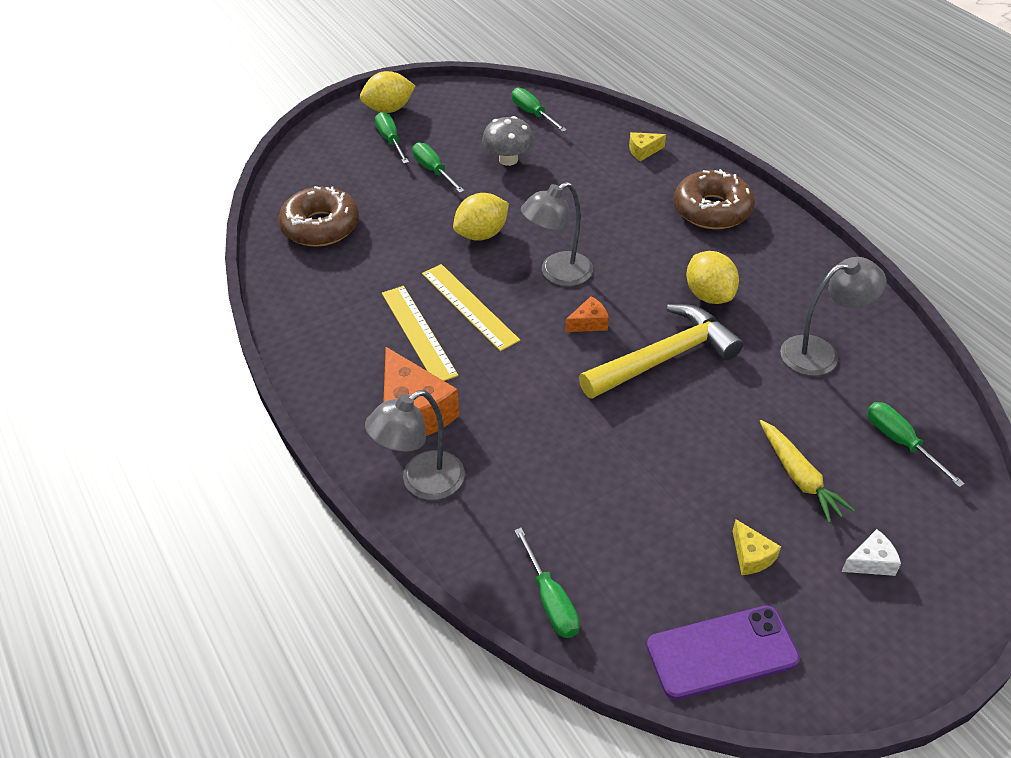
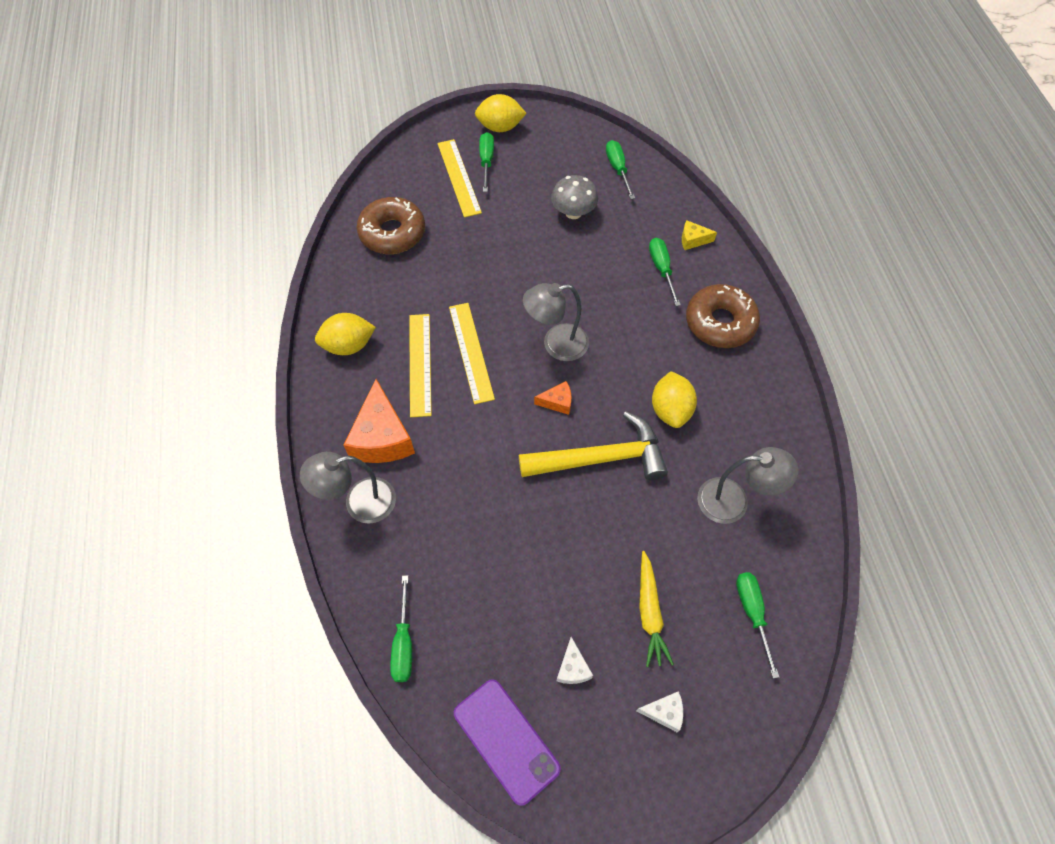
camera: 20 degrees right, 15 degrees up
green screwdriver [412,142,465,193] -> green screwdriver moved to [649,238,681,306]
yellow lemon [453,193,509,241] -> yellow lemon moved to [315,313,376,355]
purple phone [647,606,800,700] -> purple phone turned 45 degrees clockwise [454,679,561,806]
yellow cheese [733,519,781,575] -> white cheese [557,637,593,684]
none -> yellow ruler [437,139,482,217]

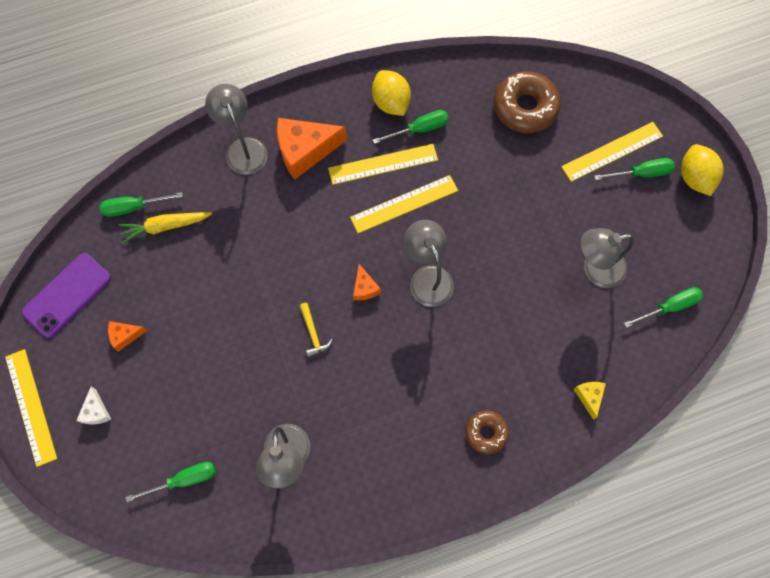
camera: 80 degrees right, 10 degrees up
yellow hammer [519,411,668,480] -> yellow hammer [300,303,333,358], size x0.42
grey mushroom [551,175,598,219] -> grey lamp [581,228,634,288]
white cheese [557,637,593,684] -> orange cheese [108,321,147,352]
yellow carrot [639,551,674,667] -> yellow carrot moved to [119,212,212,244]
green screwdriver [649,238,681,306] -> green screwdriver moved to [373,110,449,144]
yellow lemon [652,371,697,428] -> none
brown donut [686,284,760,348] -> brown donut [465,410,509,454], size x0.58
none -> yellow ruler [5,349,57,467]

